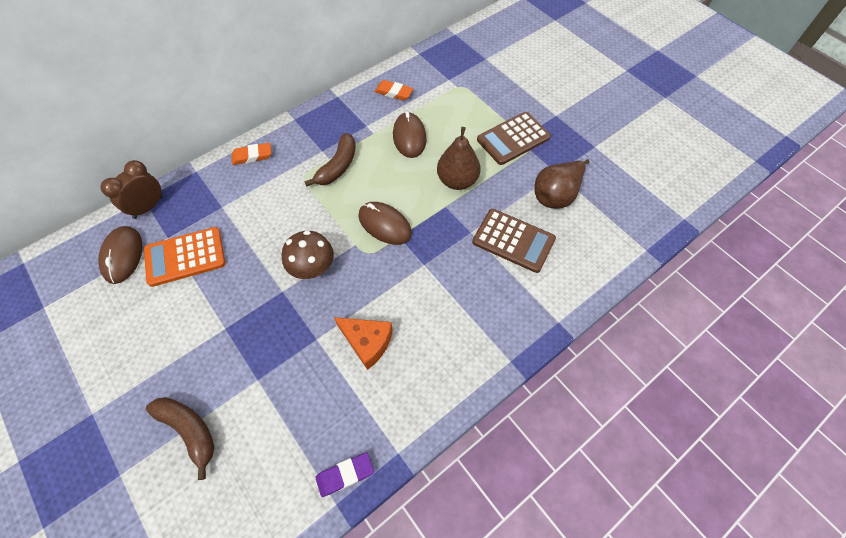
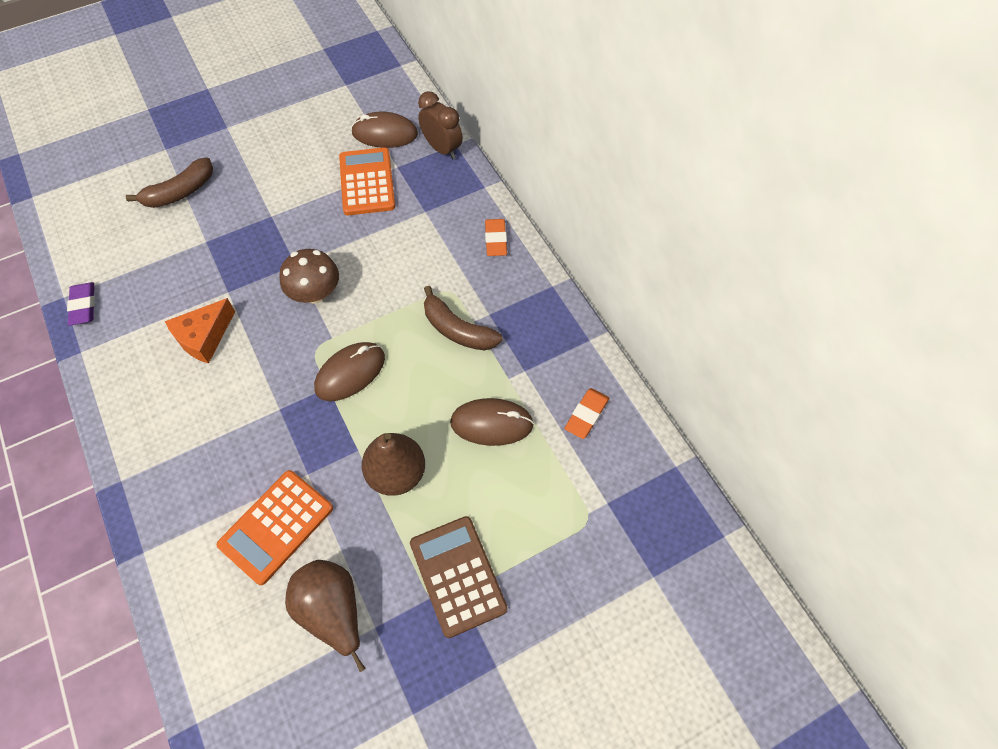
camera: 100 degrees right, 0 degrees up
brown calculator [472,209,556,273] -> orange calculator [216,470,333,585]

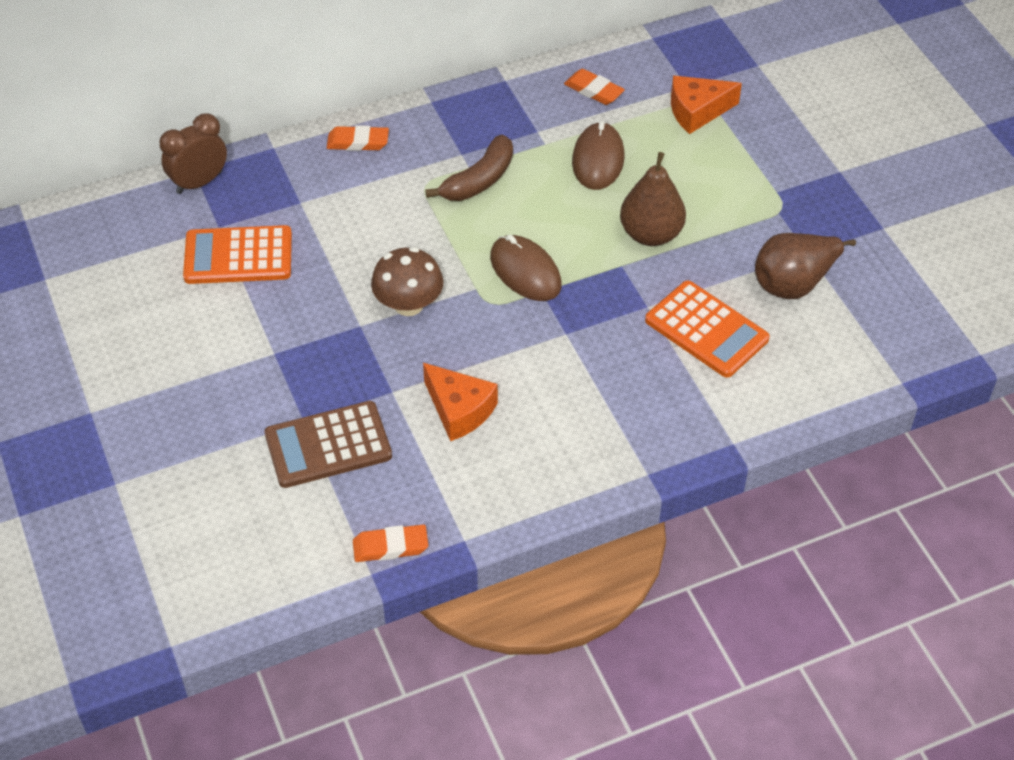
camera: 85 degrees left, 10 degrees down
purple eraser [67,282,95,326] -> orange eraser [353,525,428,562]
brown banana [126,157,213,208] -> none
brown mouse [351,112,418,148] -> none
brown calculator [410,516,508,638] -> brown calculator moved to [265,401,392,488]
none -> orange cheese [671,76,742,134]

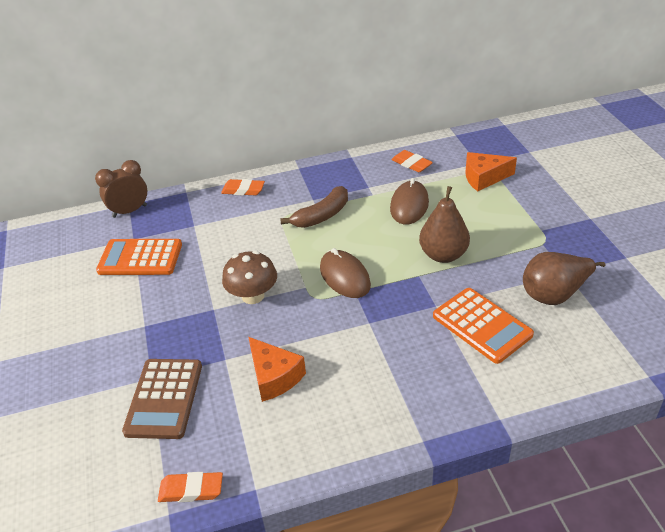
camera: 10 degrees right, 10 degrees down
brown calculator [265,401,392,488] -> brown calculator turned 75 degrees counterclockwise [122,359,202,439]

